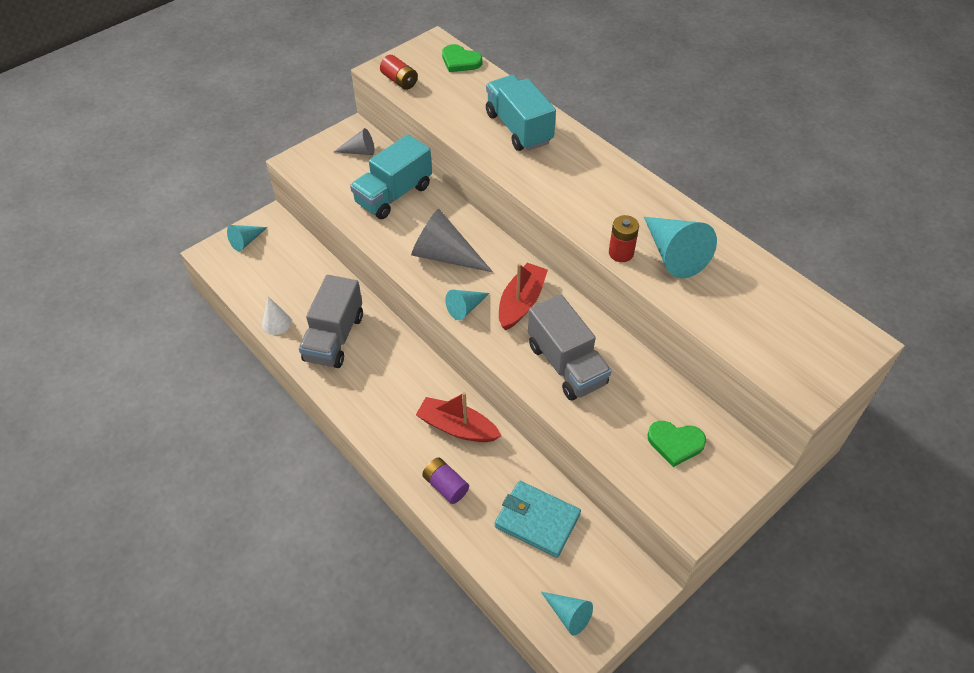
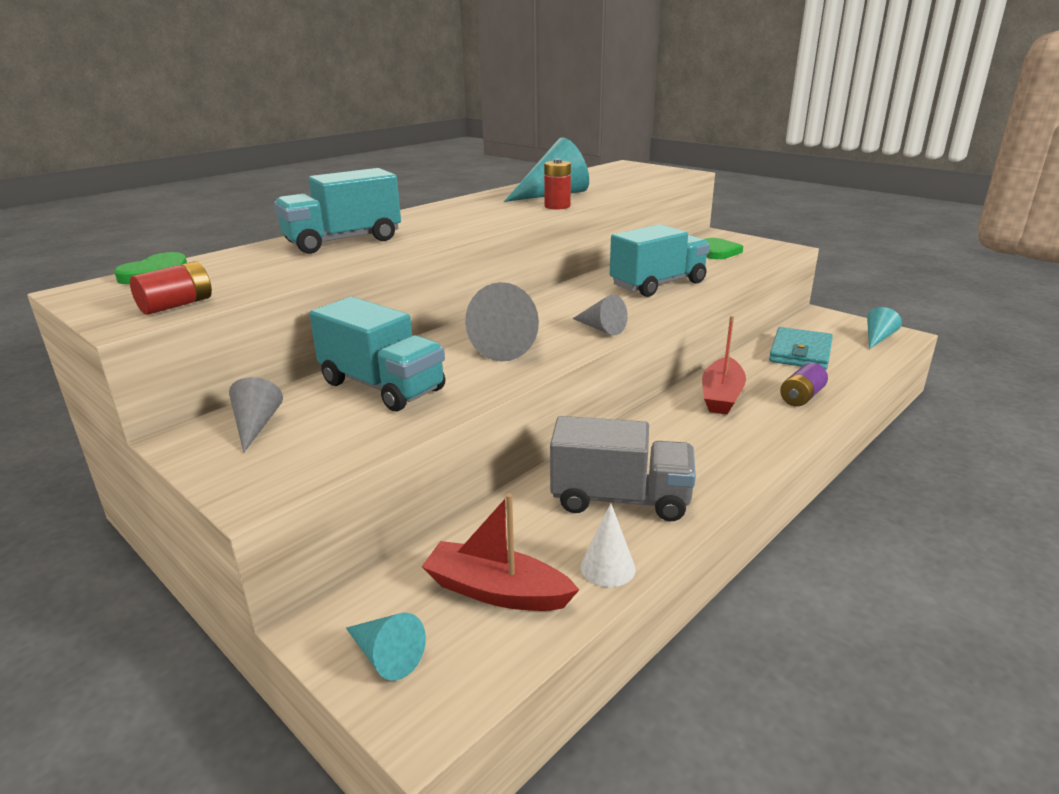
camera: 95 degrees left, 25 degrees down
turquoise cone [445,290,490,320] -> grey cone [572,295,628,335]
red boat [499,263,548,331] -> red boat moved to [422,493,579,611]
grey truck [528,294,612,401] -> turquoise truck [610,224,710,297]

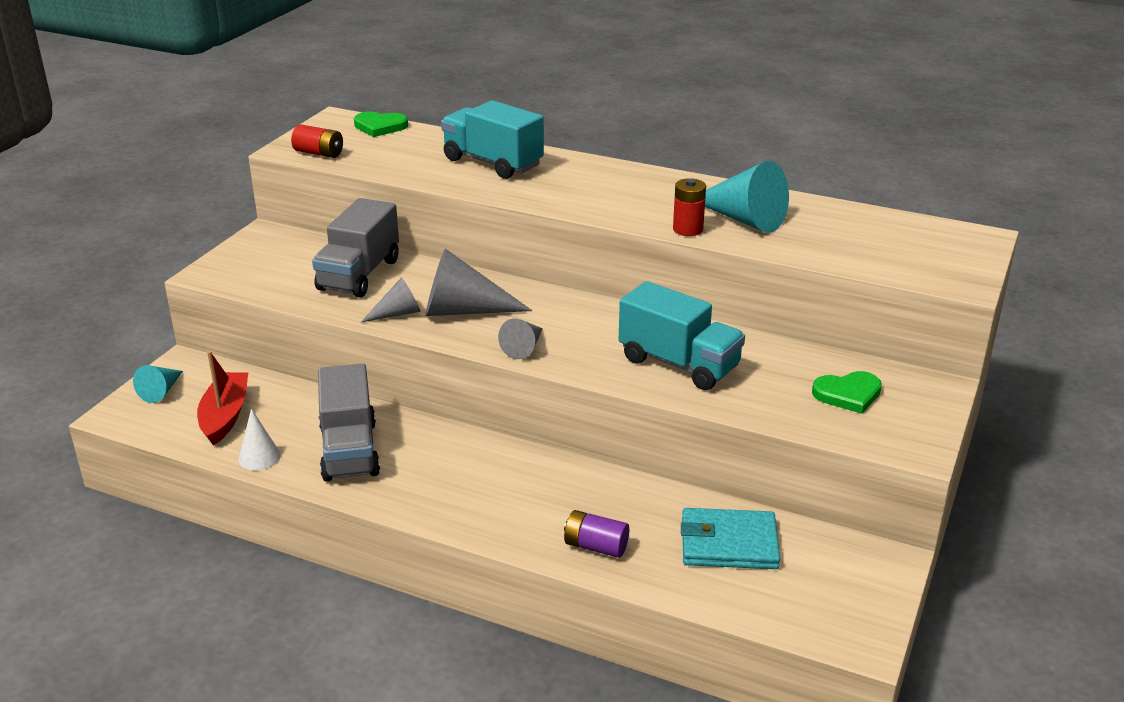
camera: 70 degrees right, 5 degrees up
grey cone [229,377,283,453] -> grey cone moved to [361,278,421,322]
turquoise truck [309,297,445,411] -> grey truck [312,198,399,298]
red boat [702,316,746,414] -> none
turquoise cone [867,307,902,349] -> none

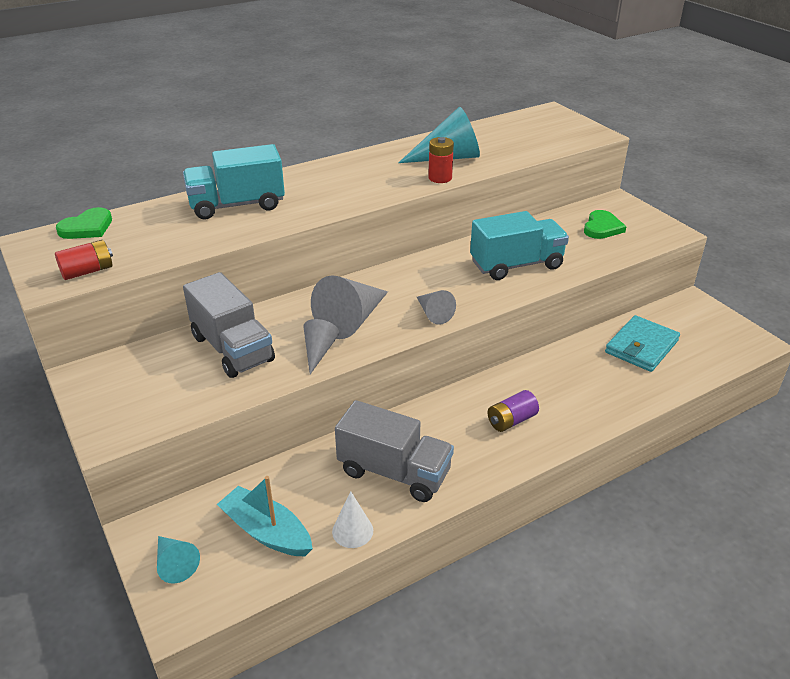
camera: 55 degrees left, 5 degrees up
red boat [197,351,248,446] -> turquoise boat [217,476,313,557]
purple battery [564,510,629,558] -> purple battery moved to [488,390,539,432]

